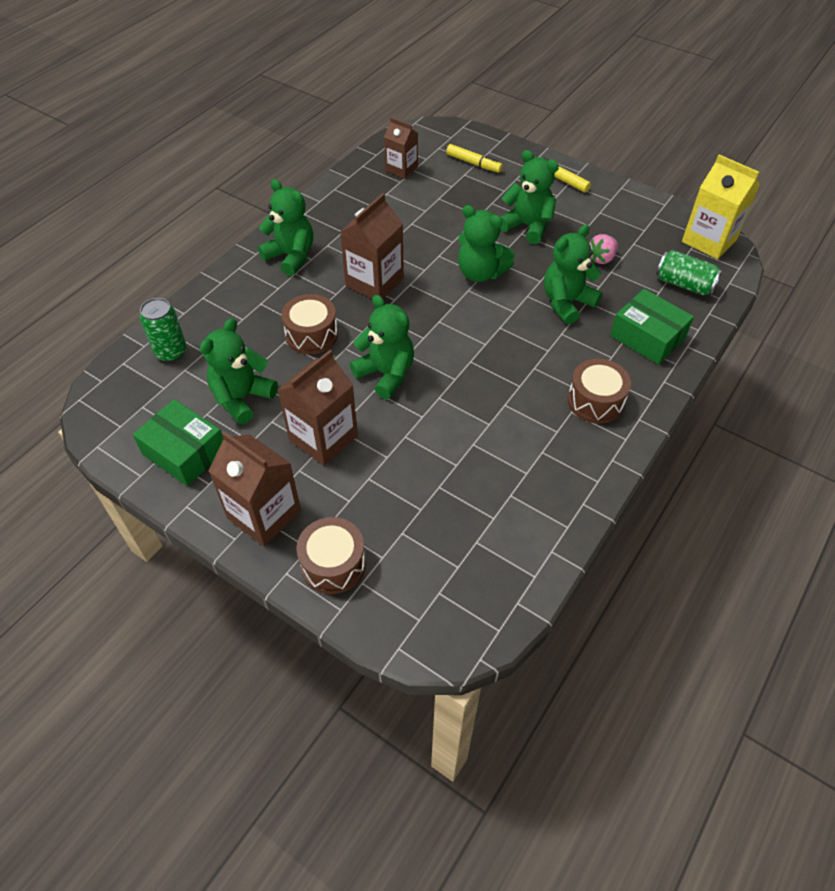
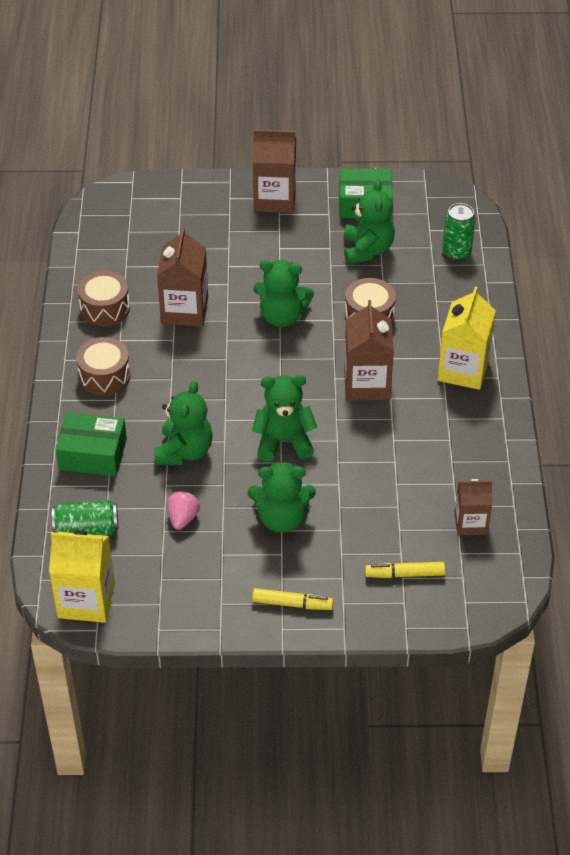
camera: 145 degrees right, 5 degrees down
green teddy bear [258,179,313,276] -> yellow carton [437,287,496,390]
brown carton [278,350,358,466] -> brown carton moved to [157,227,208,327]
brown drum [297,517,366,594] -> brown drum moved to [78,271,130,327]

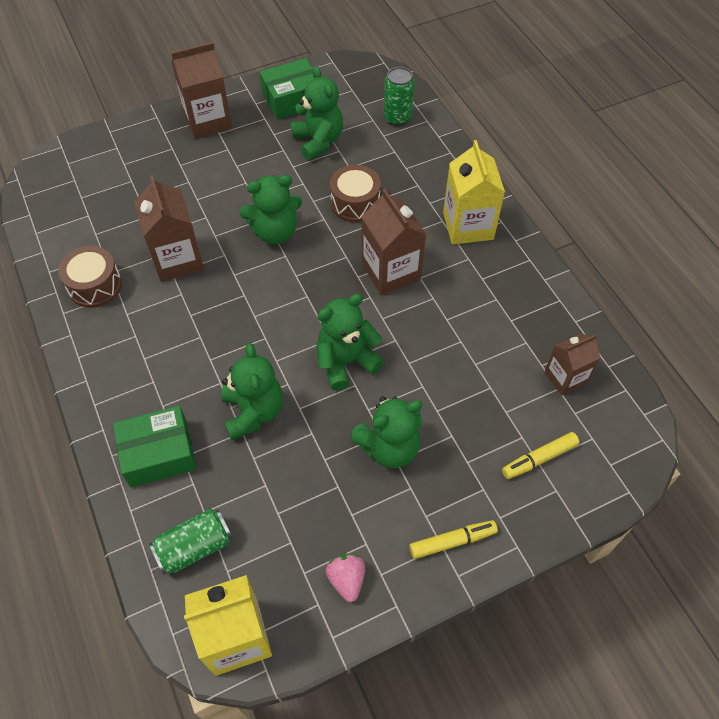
camera: 25 degrees left, 10 degrees up
brown drum [76,337,131,396] -> none
pink strawberry [167,491,200,530] -> pink strawberry moved to [326,554,365,602]

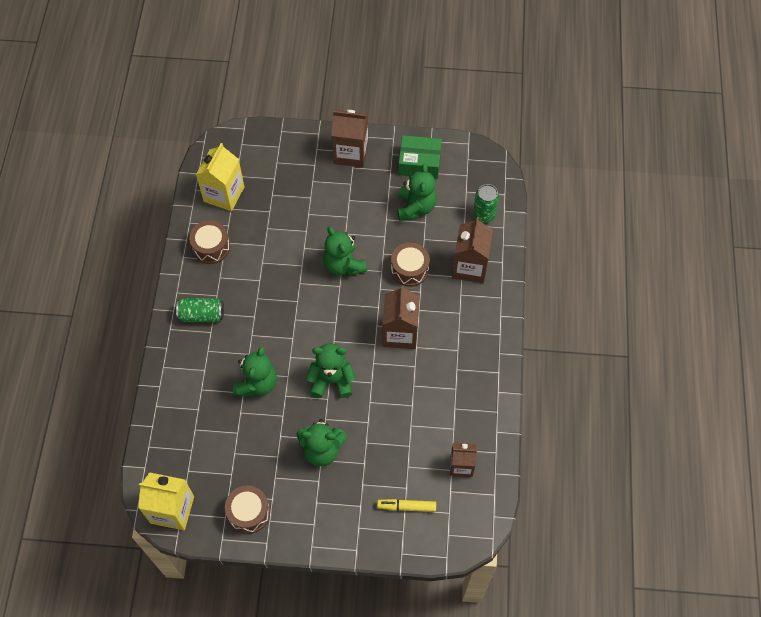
camera: 30 degrees right, 5 degrees up
green box [113,406,197,488] -> none
brown carton [134,175,204,282] -> brown carton moved to [452,217,493,283]
green can [149,509,232,575] -> green can moved to [176,298,224,322]
green teddy bear [239,175,302,244] -> green teddy bear turned 45 degrees clockwise [323,226,367,276]
pink strawberry [326,554,365,602] -> brown drum [225,485,270,534]
yellow marker [409,520,498,559] -> none
yellow carton [443,140,505,245] -> yellow carton moved to [196,143,244,211]

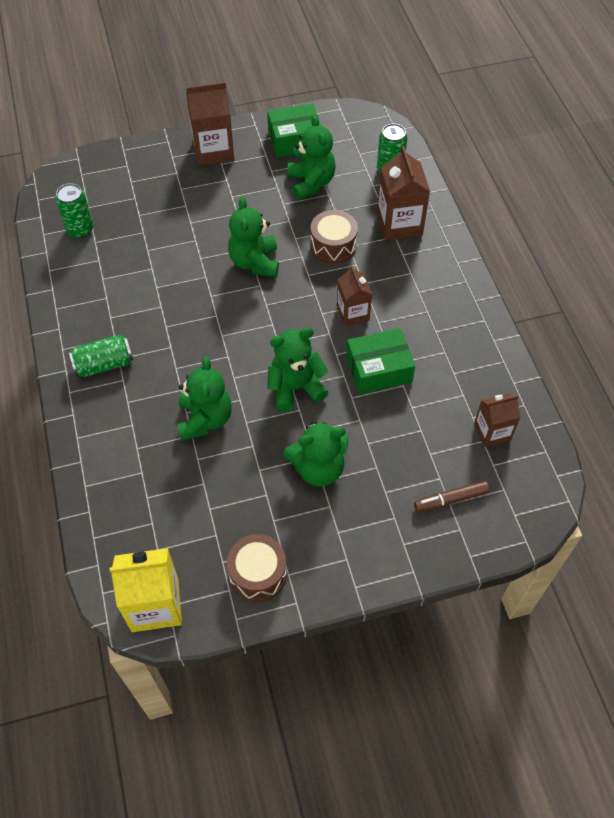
camera: 20 degrees left, 5 degrees down
brown drum [189,220,230,264] -> none
yellow carton [196,143,244,211] -> green can [56,183,94,238]
green teddy bear [323,226,367,276] -> green teddy bear turned 45 degrees clockwise [228,197,279,277]
yellow marker [377,499,436,512] -> brown marker [414,480,489,512]
brown carton [382,285,419,349] -> brown carton [337,266,372,326], size x0.64
none -> green box [346,328,415,394]

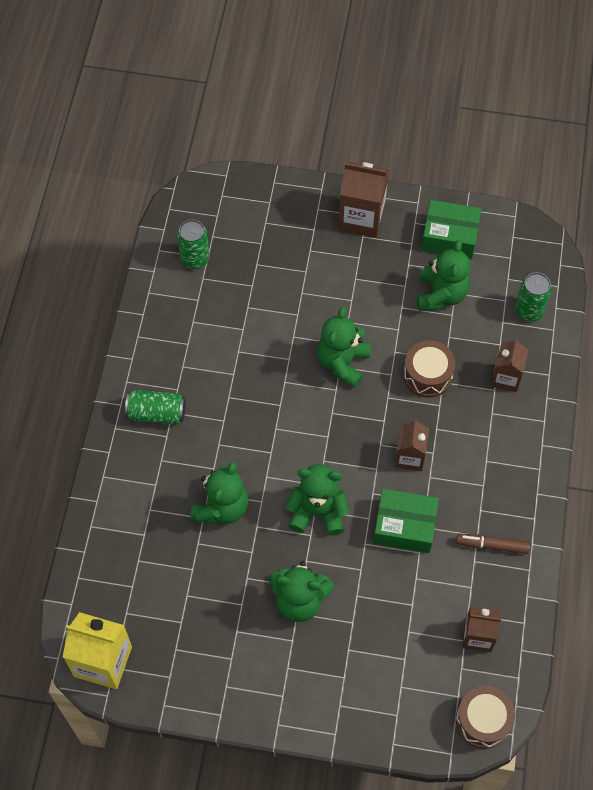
camera: 25 degrees right, 5 degrees up
brown drum [227,534,287,602] -> brown drum moved to [456,686,515,749]
brown carton [377,146,430,241] -> brown carton [491,339,528,392], size x0.64
brown marker [414,480,489,512] -> brown marker moved to [456,534,530,554]

